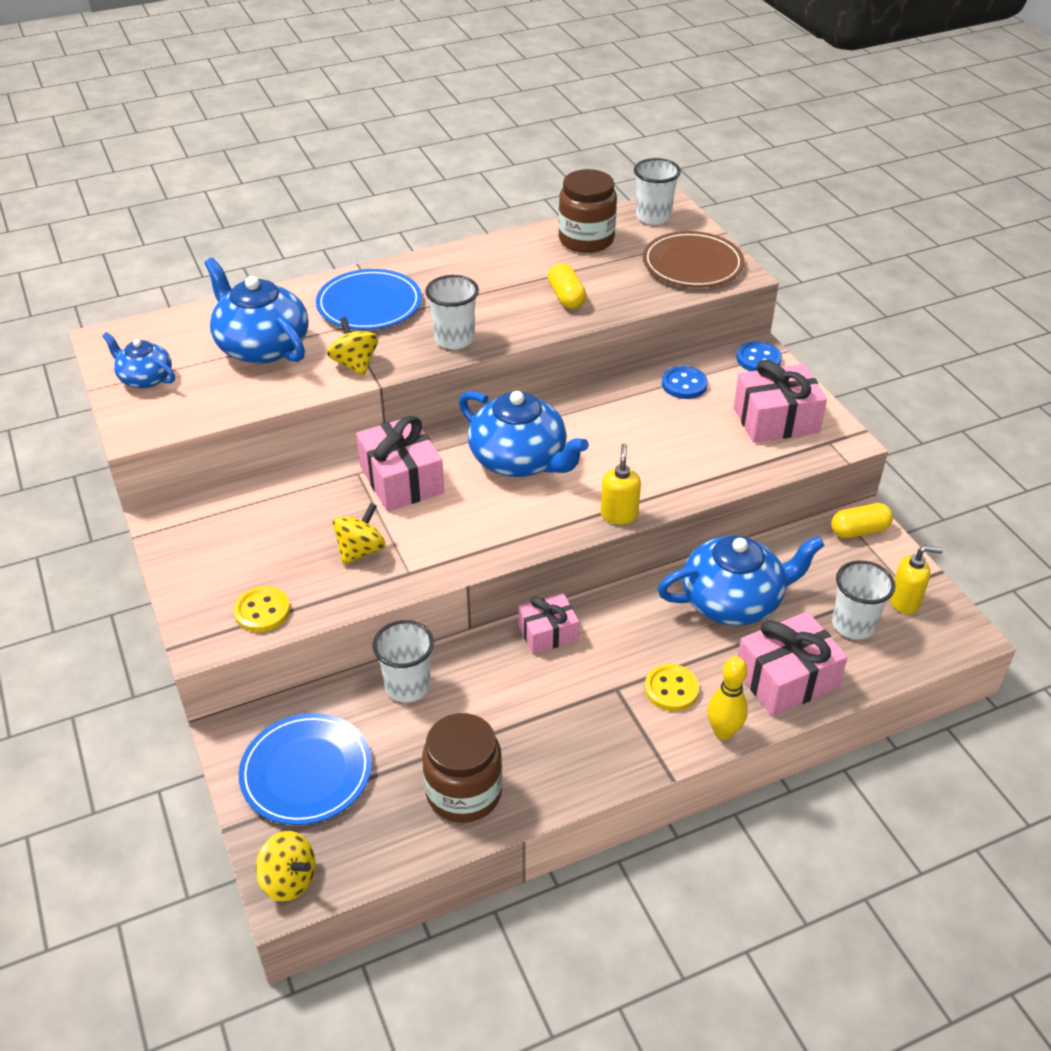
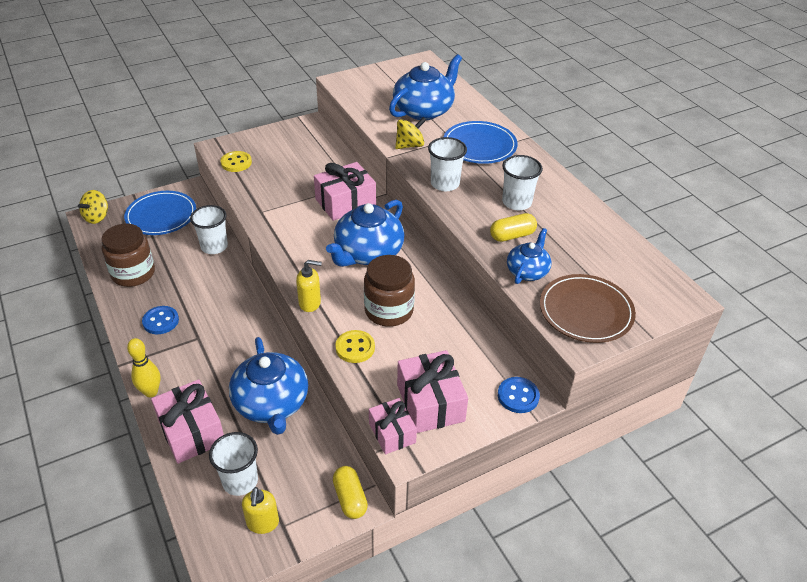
camera: 85 degrees right, 0 degrees up
blue teapot [102,332,175,389] -> blue teapot moved to [507,228,551,284]
yellow spinning top [333,503,385,565] -> none
pink gift [518,593,579,654] -> pink gift moved to [369,398,417,454]
brown jar [558,169,617,253] -> brown jar moved to [364,255,415,327]
white cup [634,158,681,225] -> white cup moved to [502,155,543,210]
yellow button [645,664,699,711] -> yellow button moved to [335,330,375,363]
blue button [662,366,708,399] -> blue button moved to [142,306,179,334]

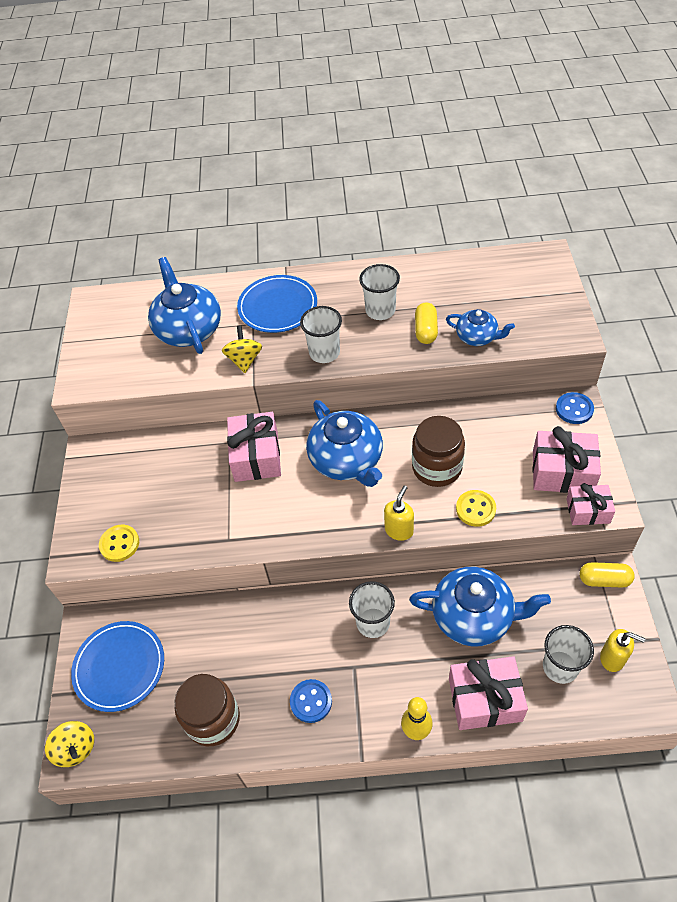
camera: 60 degrees left, 10 degrees up
white cup [190,205,228,254] -> white cup moved to [349,581,395,638]
blue teapot [507,228,551,284] -> blue teapot turned 150 degrees clockwise [446,309,515,346]
brown plate [540,274,636,343] -> none

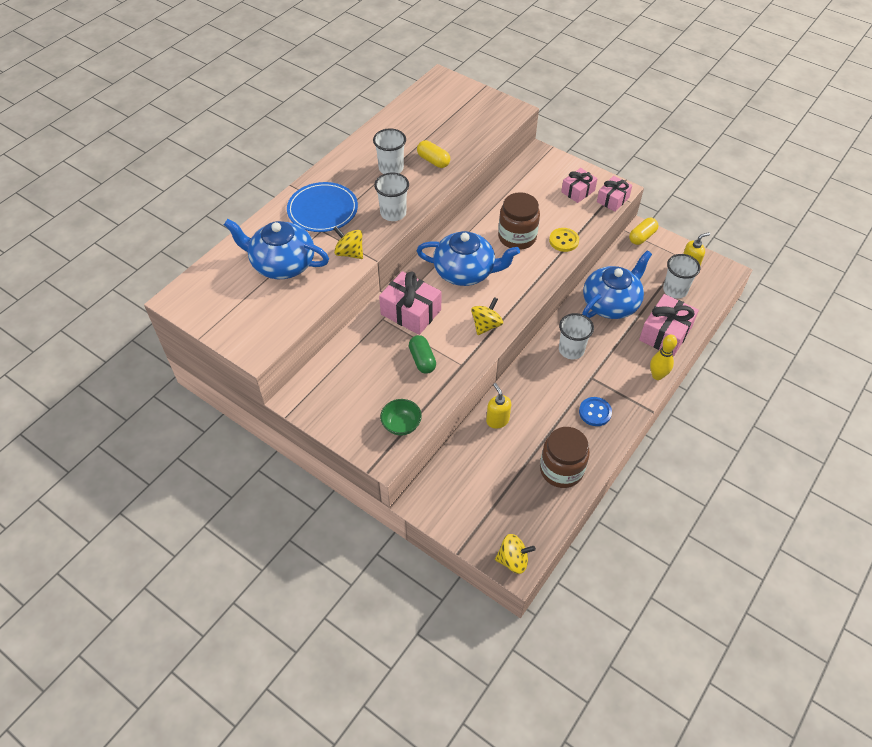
camera: 55 degrees left, 0 degrees up
blue plate [71,621,164,712] -> none
yellow button [99,525,139,562] -> green bowl [380,399,422,436]
yellow soap dispenser [384,485,414,541] -> yellow soap dispenser moved to [486,383,511,429]
blue teapot [446,309,515,346] -> none
pink gift [532,426,601,493] -> pink gift [561,168,597,203], size x0.63
blue button [556,392,594,424] -> none
none -> green capsule [409,335,436,374]
none -> yellow spinning top [471,297,503,335]

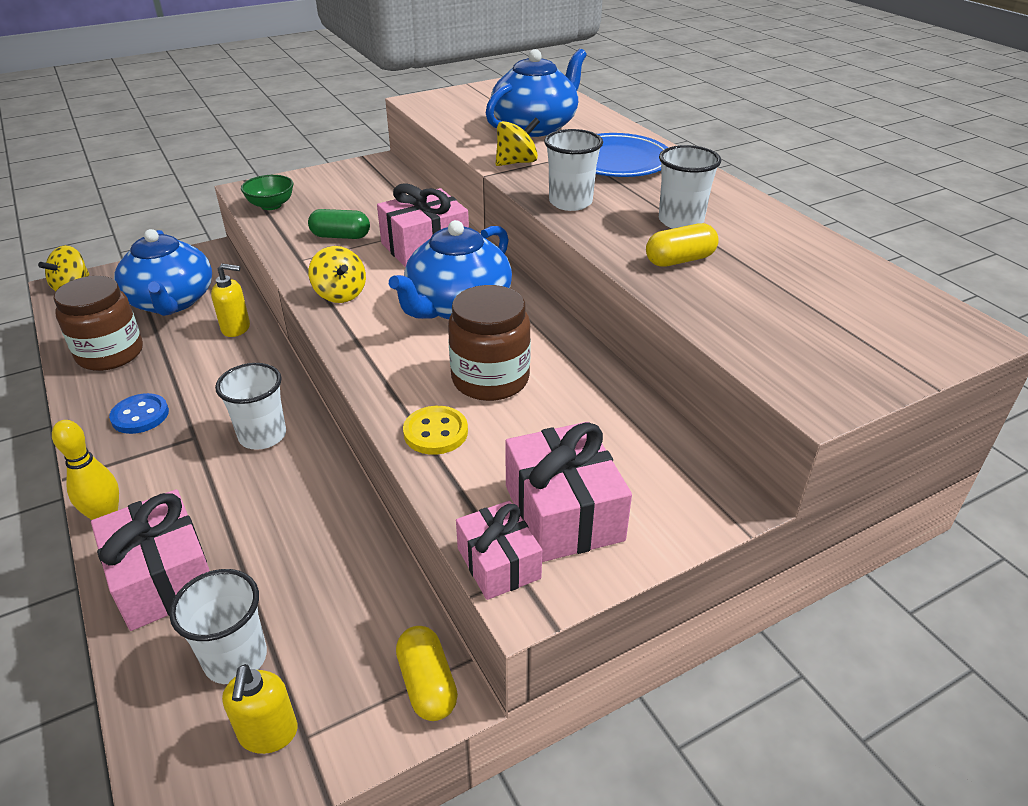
camera: 115 degrees right, 15 degrees down
pink gift [561,168,597,203] -> pink gift [505,422,632,562], size x1.59
blue teapot [582,251,652,319] -> blue teapot moved to [114,229,212,316]

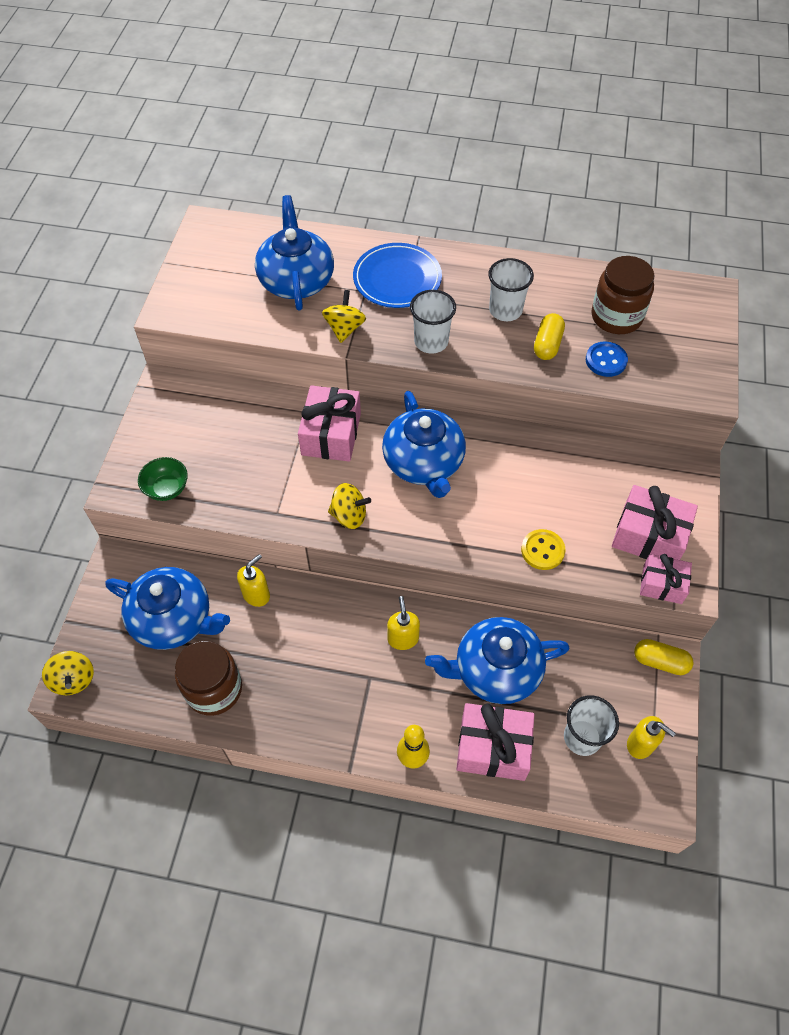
camera: 50 degrees left, 20 degrees up
blue button [109,393,169,434] -> blue button moved to [586,342,628,377]
white cup [215,363,286,450] -> yellow soap dispenser [387,596,420,650]
green capsule [308,209,370,239] -> none
brown jar [448,285,531,401] -> brown jar moved to [592,256,654,334]
none -> blue teapot [425,617,570,704]

